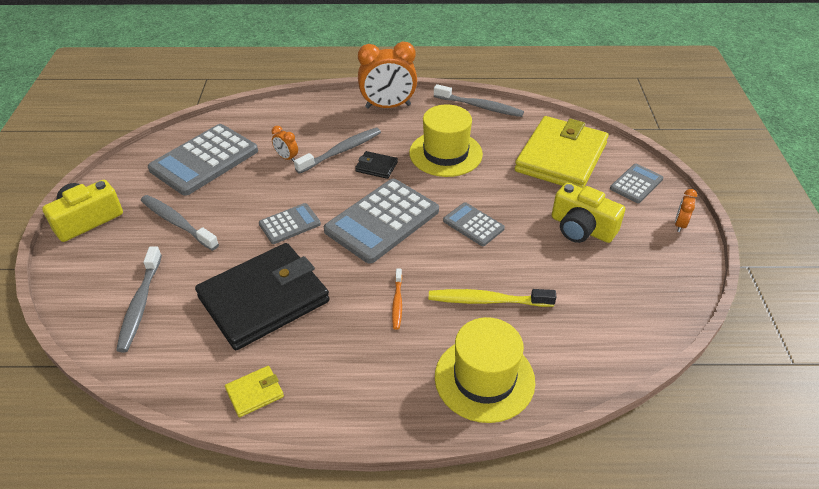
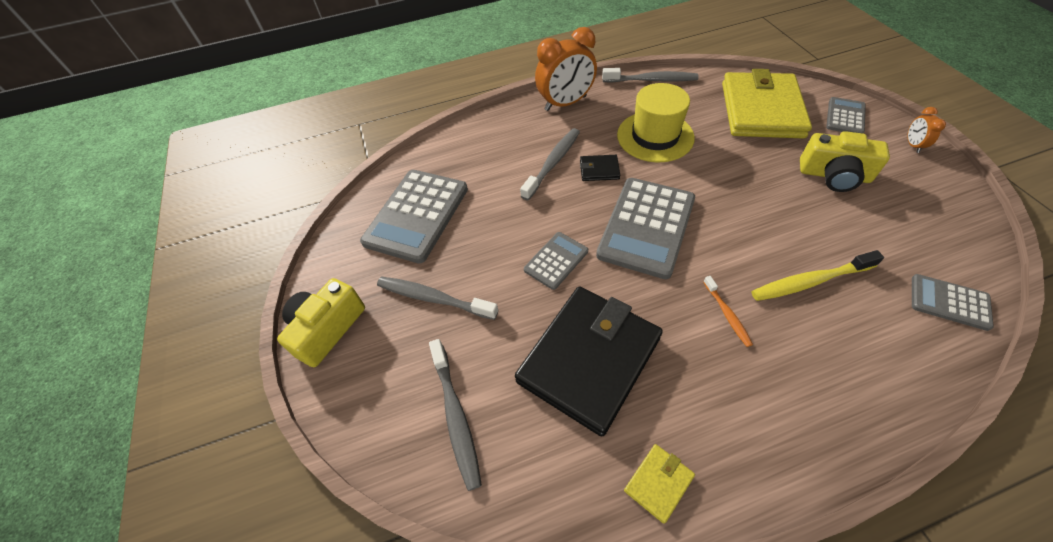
camera: 15 degrees left, 10 degrees up
orange clock [272,126,298,162] -> none
yellow hat [435,317,535,423] -> none
grey calculator [443,202,505,246] -> grey calculator moved to [912,274,994,331]

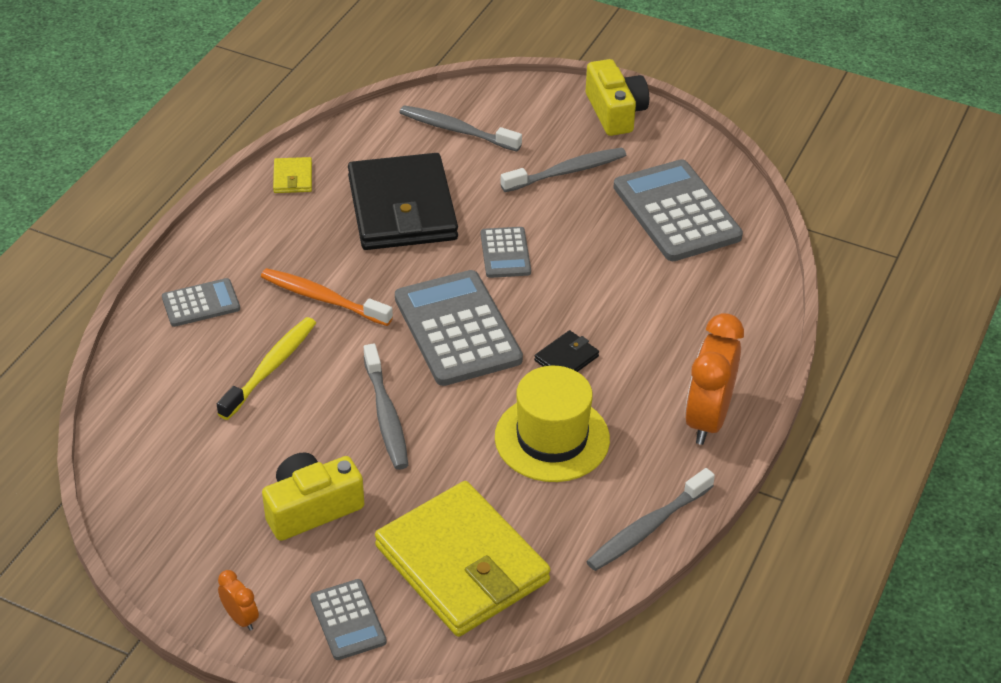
camera: 130 degrees right, 10 degrees down
grey toothbrush [520,128,580,201] -> grey toothbrush moved to [364,344,408,470]
orange toothbrush [703,276,753,347] -> orange toothbrush [261,268,393,326], size x1.73
grey calculator [912,274,994,331] -> grey calculator moved to [162,278,240,327]

